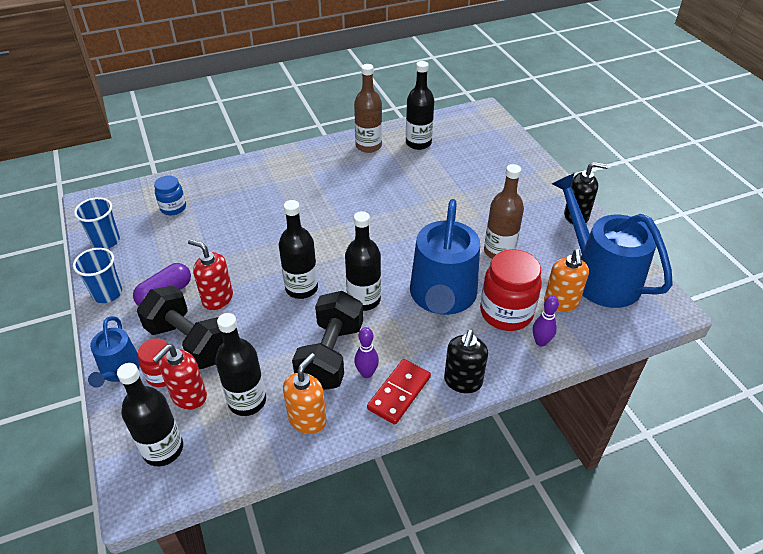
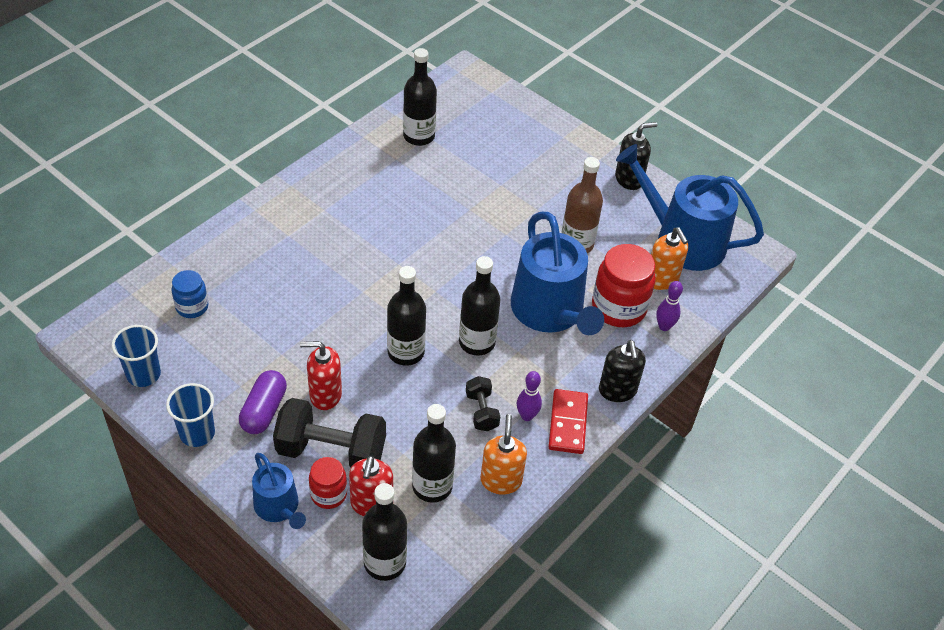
camera: 30 degrees left, 5 degrees up
black dumbbell [292,291,363,390] -> black dumbbell [466,376,500,431], size x0.51
brown bottle [354,64,382,153] -> none

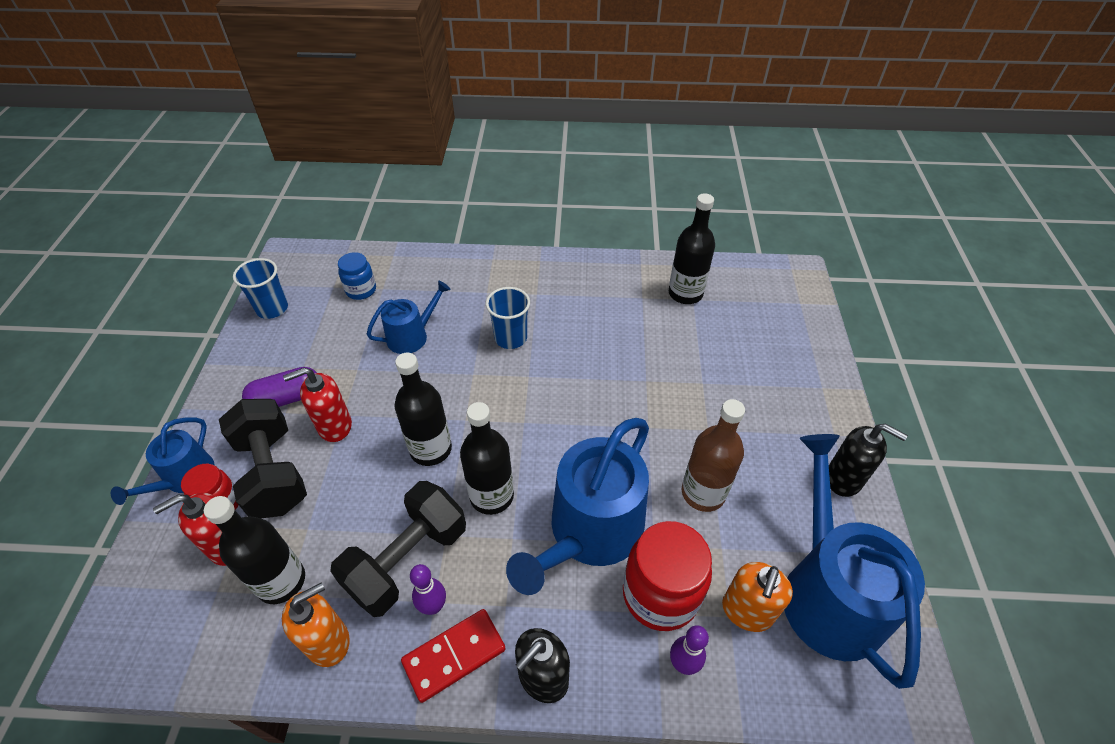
camera: 55 degrees right, 0 degrees up
blue cup [166,383,215,447] -> blue cup moved to [486,287,530,349]
red soap dispenser [300,341,342,410] -> red soap dispenser turned 75 degrees counterclockwise [283,368,352,442]
black bottle [362,483,407,581] -> none
black dumbbell [466,376,500,431] -> black dumbbell [330,481,466,617], size x1.95
none -> blue watering can [366,280,451,354]

